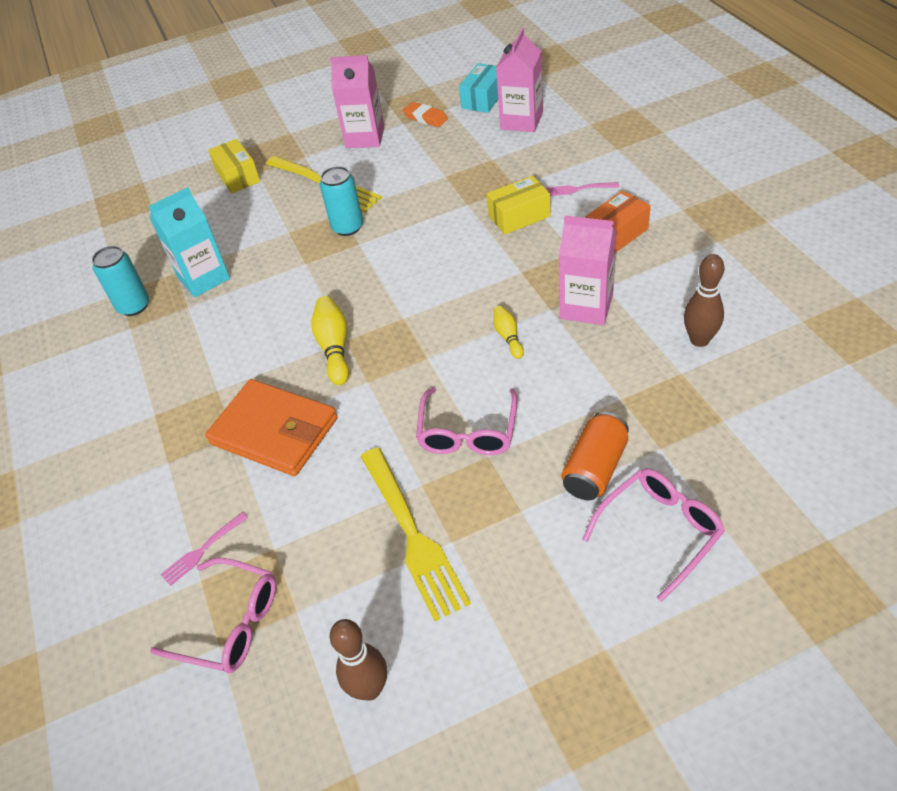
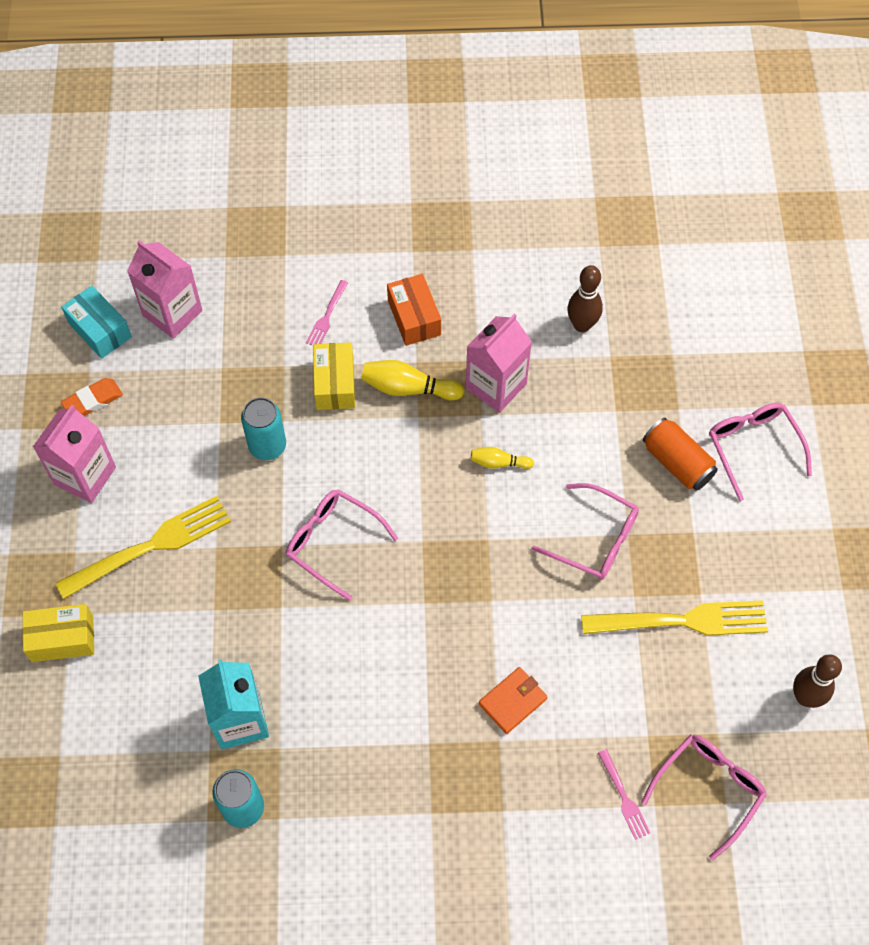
camera: 75 degrees left, 15 degrees up
orange wallet [205,379,338,476] -> orange wallet [479,667,548,734], size x0.52
yellow bowling pin [311,296,349,385] -> yellow bowling pin moved to [361,360,464,400]
turquoise can [320,166,363,236] -> turquoise can moved to [241,397,286,460]
none -> pink glasses [286,489,398,601]

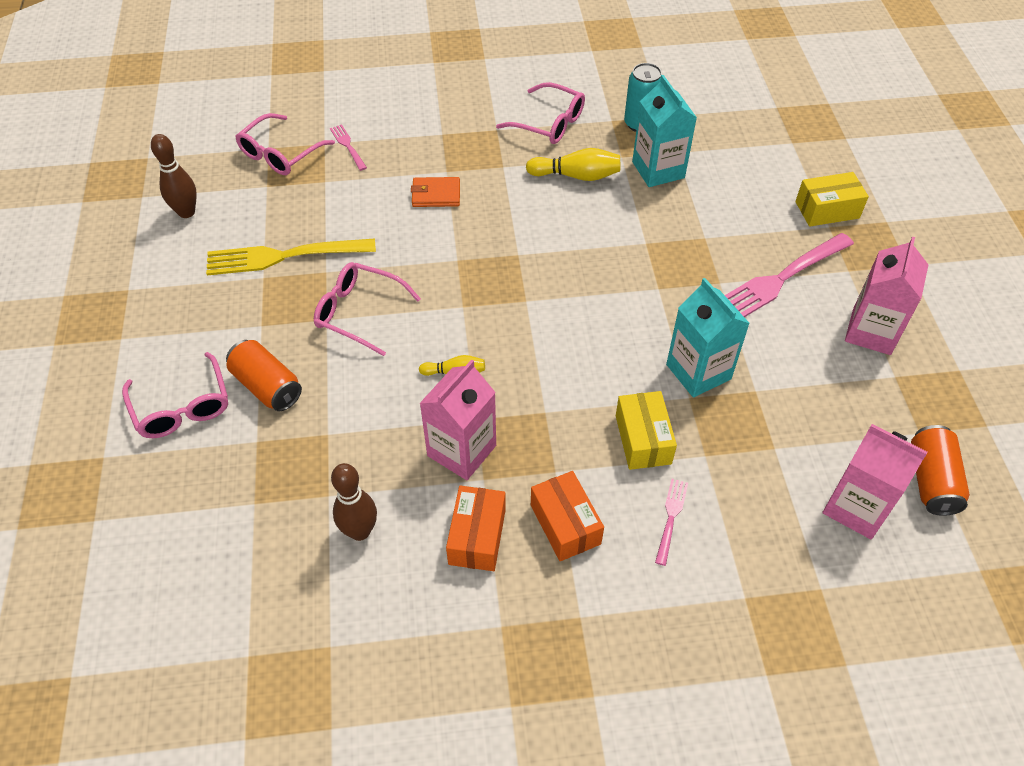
camera: 175 degrees right, 10 degrees down
yellow fork [56,496,231,599] -> pink fork [725,233,854,317]
turquoise box [61,285,132,359] -> orange can [911,425,970,516]
orange eraser [61,378,123,416] -> none
turquoise can [241,397,286,460] -> turquoise carton [666,278,750,398]
pink glasses [286,489,398,601] -> pink glasses moved to [496,82,585,144]
yellow bowling pin [361,360,464,400] -> yellow bowling pin moved to [526,148,620,181]
orange wallet [479,667,548,734] -> orange wallet turned 45 degrees clockwise [411,177,460,207]
none -> orange box [446,485,506,571]

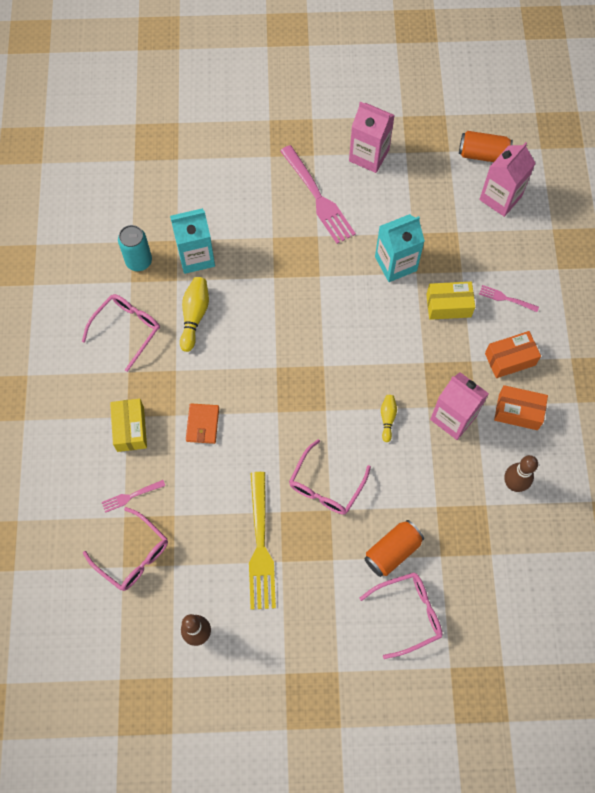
camera: 85 degrees left, 15 degrees up
yellow box [795,172,869,227] -> yellow box moved to [110,399,147,452]

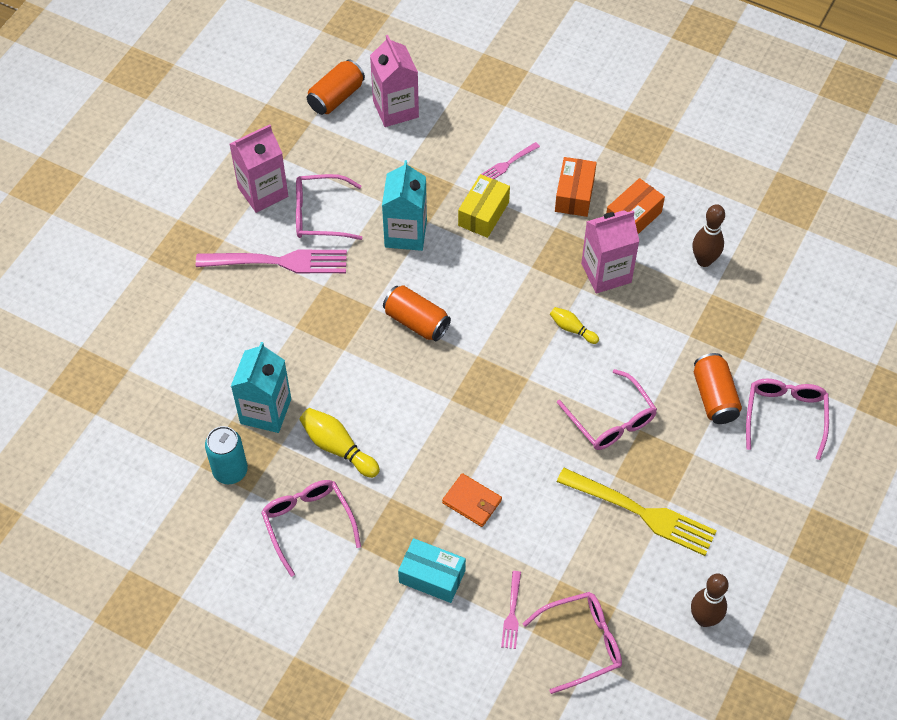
camera: 60 degrees left, 10 degrees down
yellow box [110,399,147,452] -> turquoise box [398,538,466,603]
none -> pink glasses [296,174,362,240]
none -> orange can [383,285,451,341]

